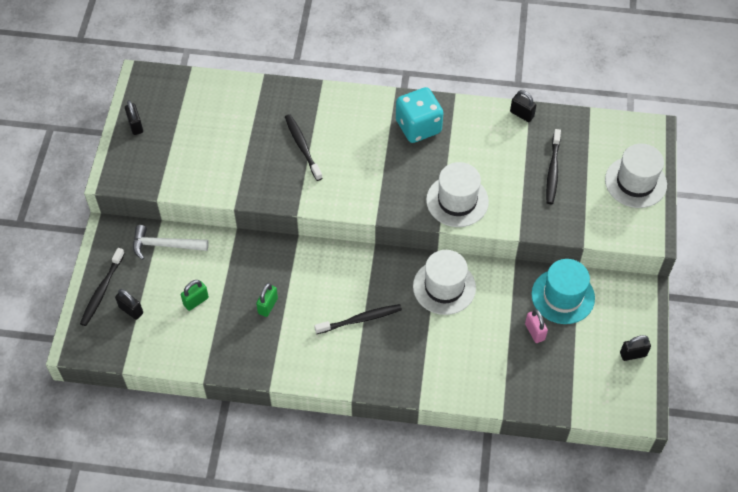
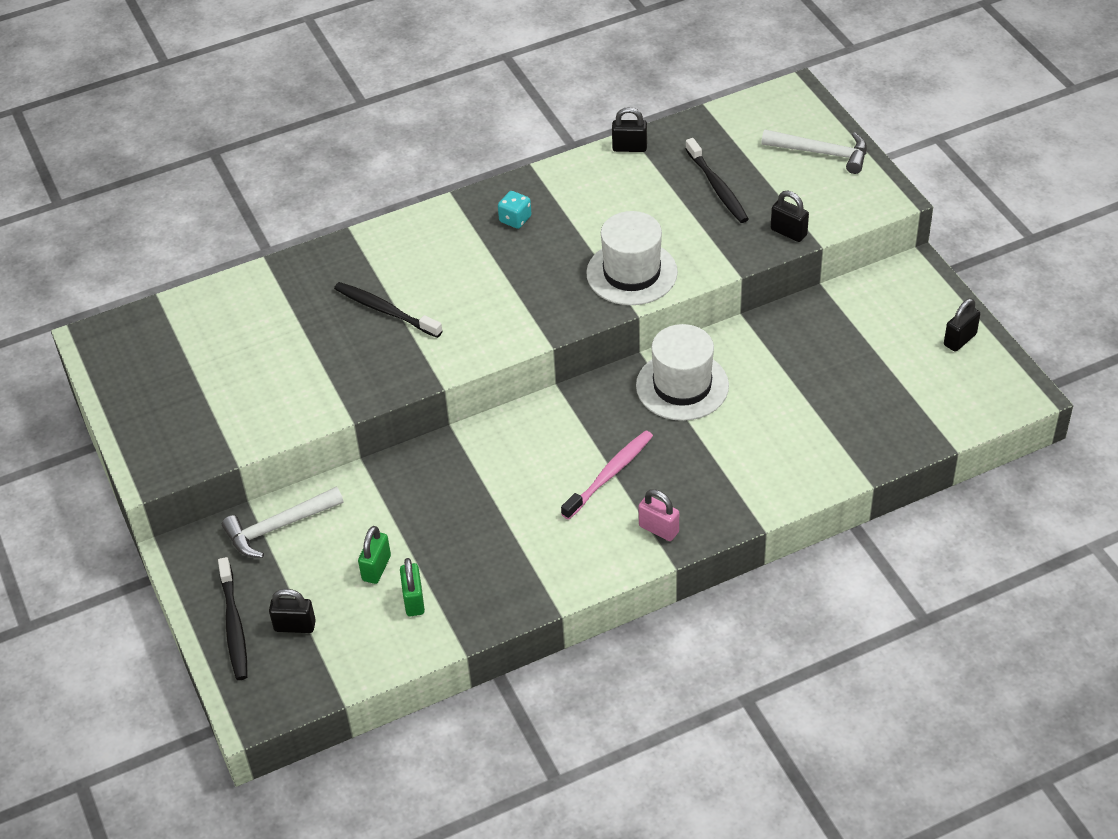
camera: 30 degrees left, 10 degrees down
black padlock [125,100,143,135] -> black padlock moved to [771,191,809,242]
green padlock [256,283,278,317] -> green padlock moved to [400,558,425,616]
black toothbrush [314,304,402,334] -> pink toothbrush [561,430,653,520]
turquoise dice [396,87,443,143] -> turquoise dice [498,191,532,229], size x0.47
pink padlock [525,309,548,343] -> pink padlock moved to [639,489,679,541]
turquoise hat [531,259,595,324] -> none
white hat [605,144,667,208] -> white hammer [761,129,867,174]

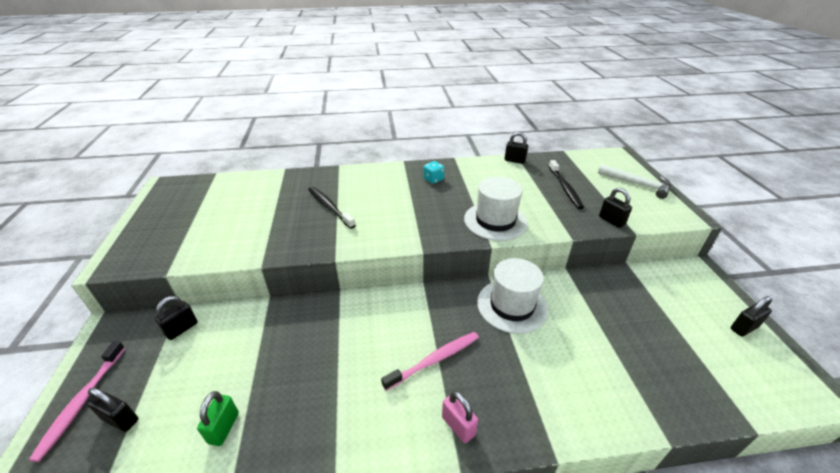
camera: 15 degrees right, 10 degrees down
black toothbrush [218,557,248,680] -> pink toothbrush [29,341,125,462]
white hammer [222,487,343,558] -> black padlock [155,296,198,340]
green padlock [358,526,391,584] -> none

